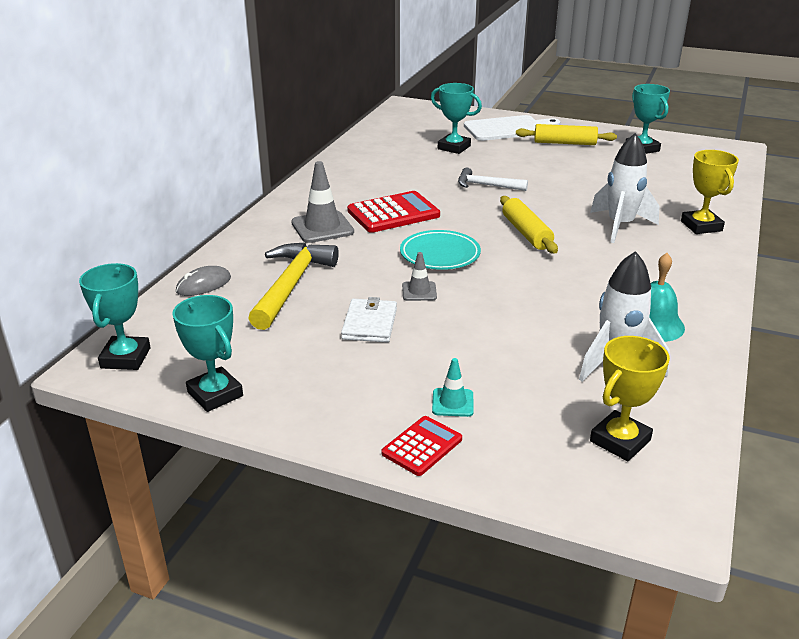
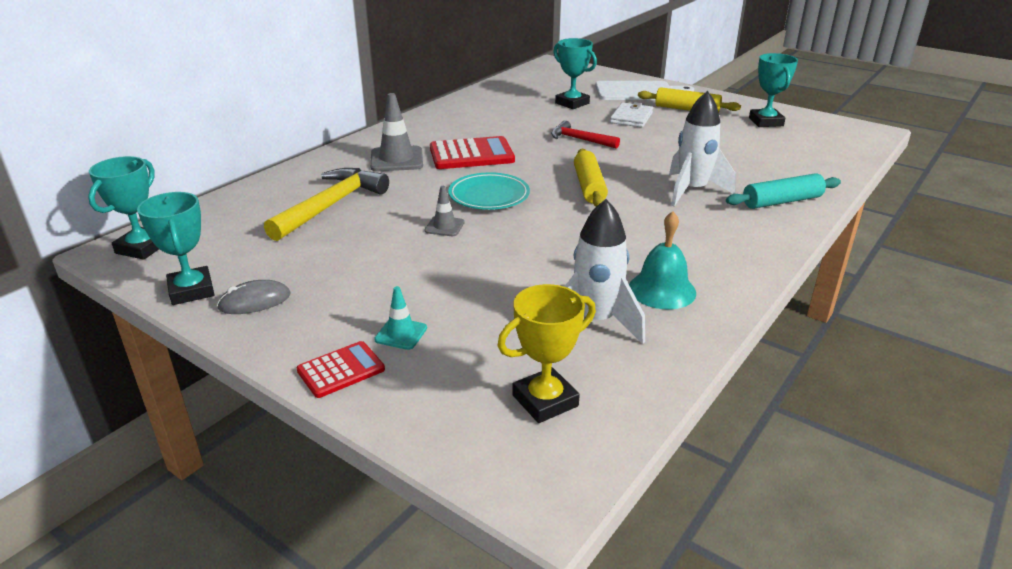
camera: 15 degrees right, 0 degrees up
grey mouse [176,266,231,296] -> grey mouse moved to [217,280,291,314]
white wallet [341,297,397,342] -> white wallet moved to [610,102,653,127]
white hammer [458,168,528,191] -> red hammer [551,120,620,149]
yellow trophy [681,150,739,234] -> turquoise rolling pin [726,173,841,209]

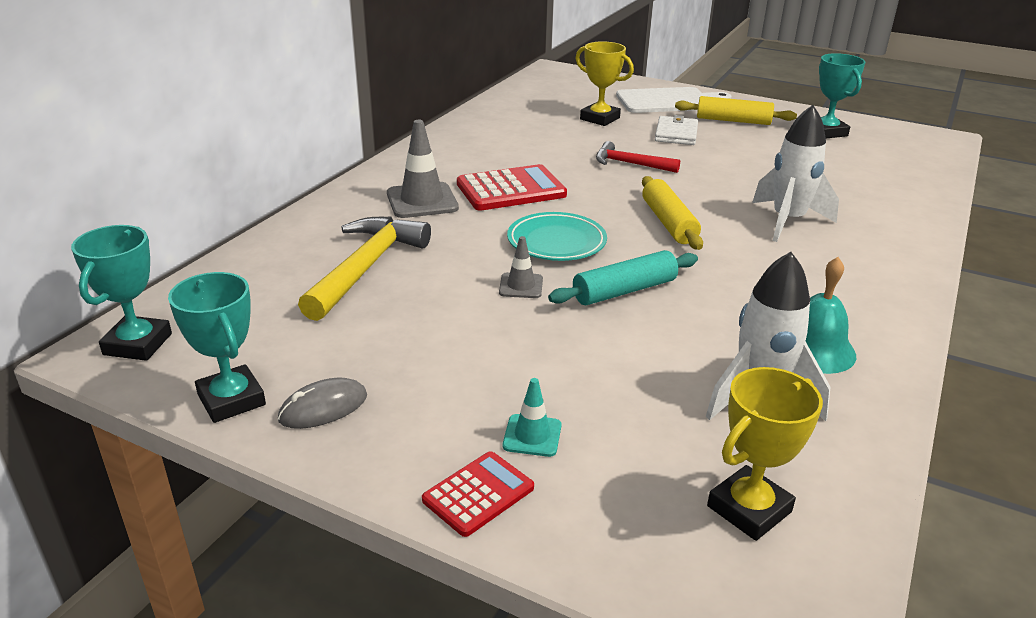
camera: 10 degrees left, 0 degrees up
turquoise trophy [553,38,597,109] -> yellow trophy [575,41,634,126]
turquoise rolling pin [726,173,841,209] -> turquoise rolling pin moved to [548,250,698,305]

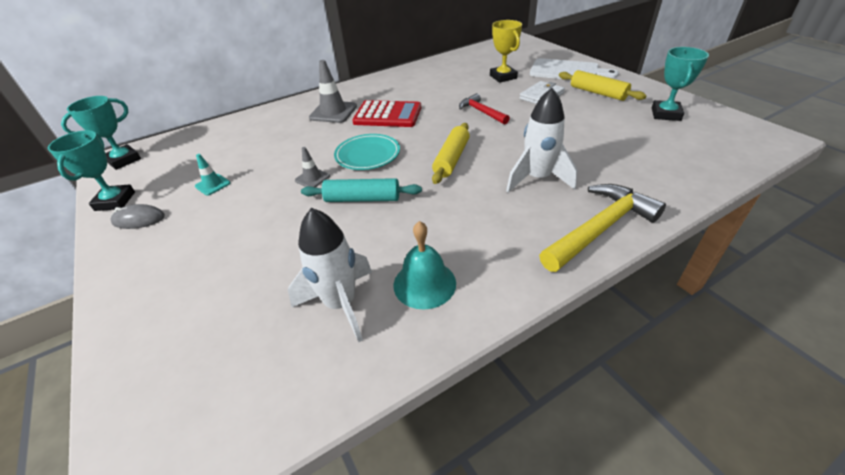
camera: 35 degrees right, 10 degrees up
yellow hammer [298,217,431,321] -> yellow hammer moved to [539,184,666,272]
red calculator [422,451,534,537] -> none
turquoise traffic cone [503,378,562,457] -> turquoise traffic cone moved to [195,154,230,196]
yellow trophy [707,367,823,541] -> none

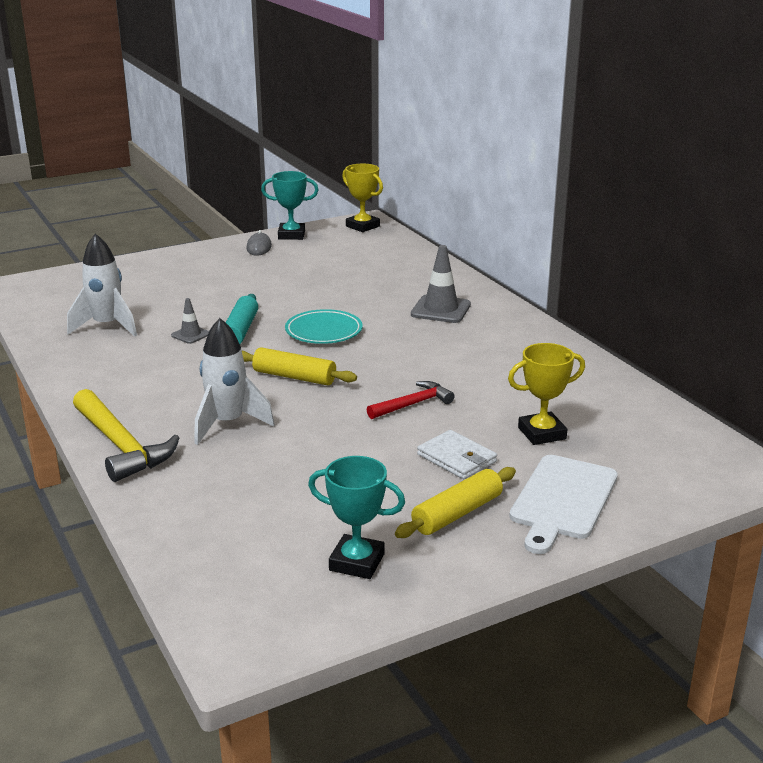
camera: 90 degrees right, 15 degrees down
turquoise trophy [61,96,141,170] -> yellow trophy [342,164,383,232]
turquoise traffic cone [195,154,230,196] -> none
grey traffic cone [295,147,330,187] -> grey traffic cone moved to [171,298,209,344]
red calculator [352,100,421,127] -> none
turquoise bell [394,221,456,310] -> none

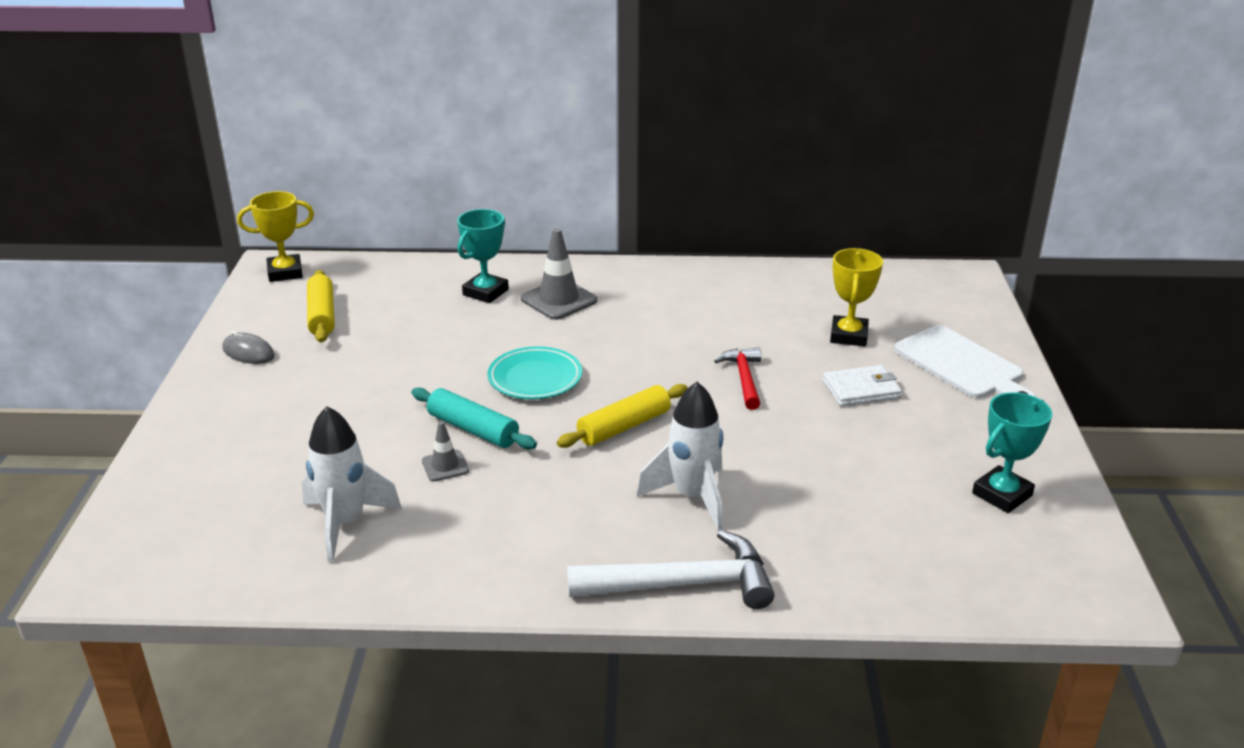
camera: 60 degrees left, 5 degrees up
yellow hammer [73,389,179,482] -> white hammer [567,530,775,609]
turquoise trophy [261,171,319,240] -> turquoise trophy moved to [457,209,509,303]
yellow rolling pin [395,467,516,538] -> yellow rolling pin moved to [307,270,334,343]

